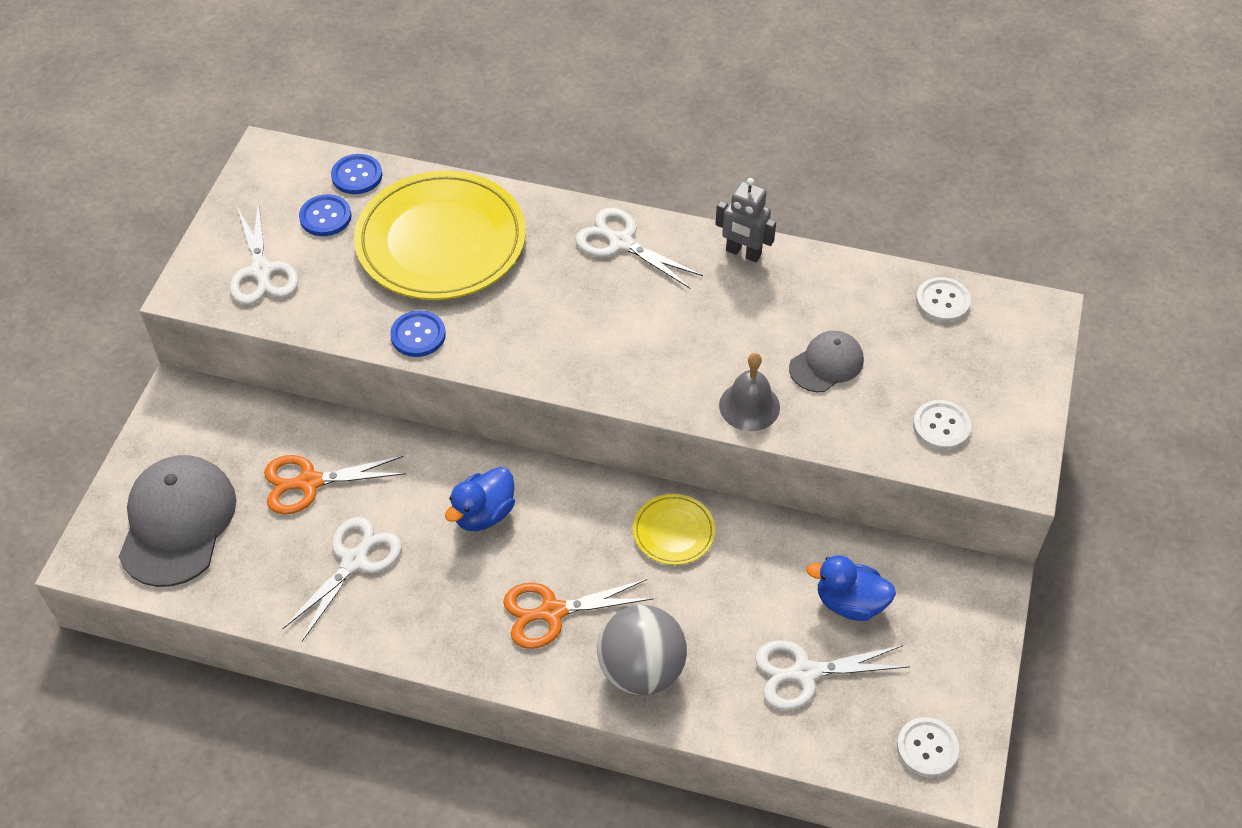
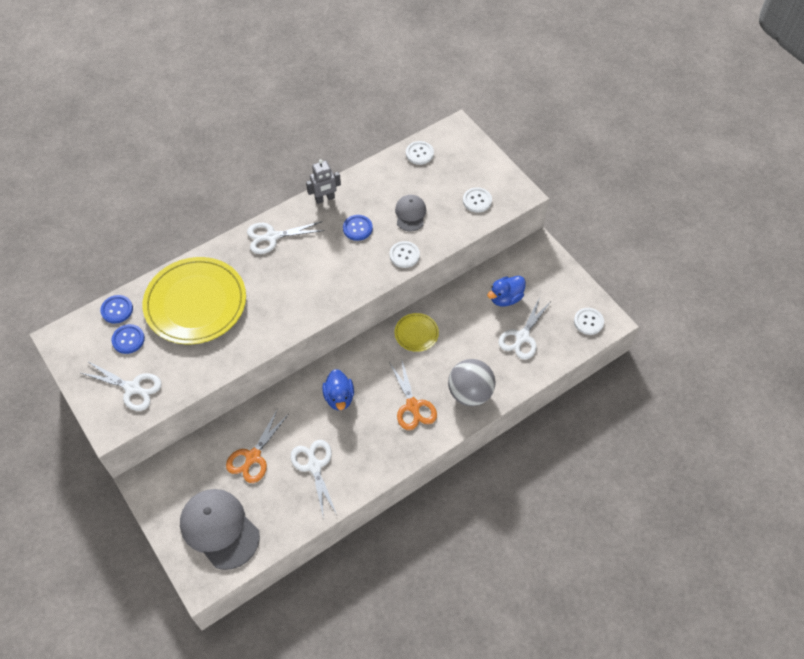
camera: 50 degrees left, 5 degrees up
blue button [390,310,446,357] -> blue button moved to [343,215,373,241]
orange scissors [503,579,653,649] -> orange scissors turned 45 degrees counterclockwise [389,358,437,430]
grey bell [719,353,780,431] -> white button [390,241,420,268]

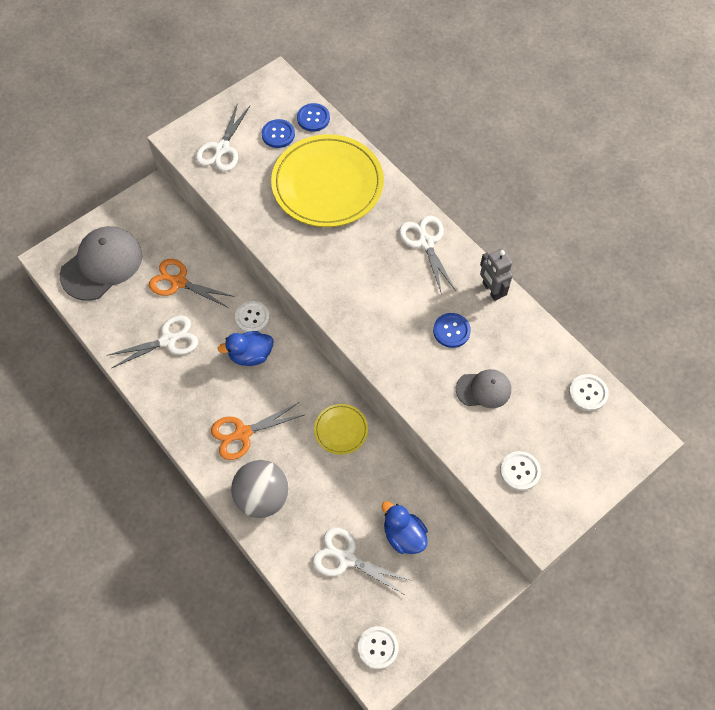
camera: 85 degrees right, 5 degrees up
white button [390,241,420,268] -> white button moved to [235,301,270,332]

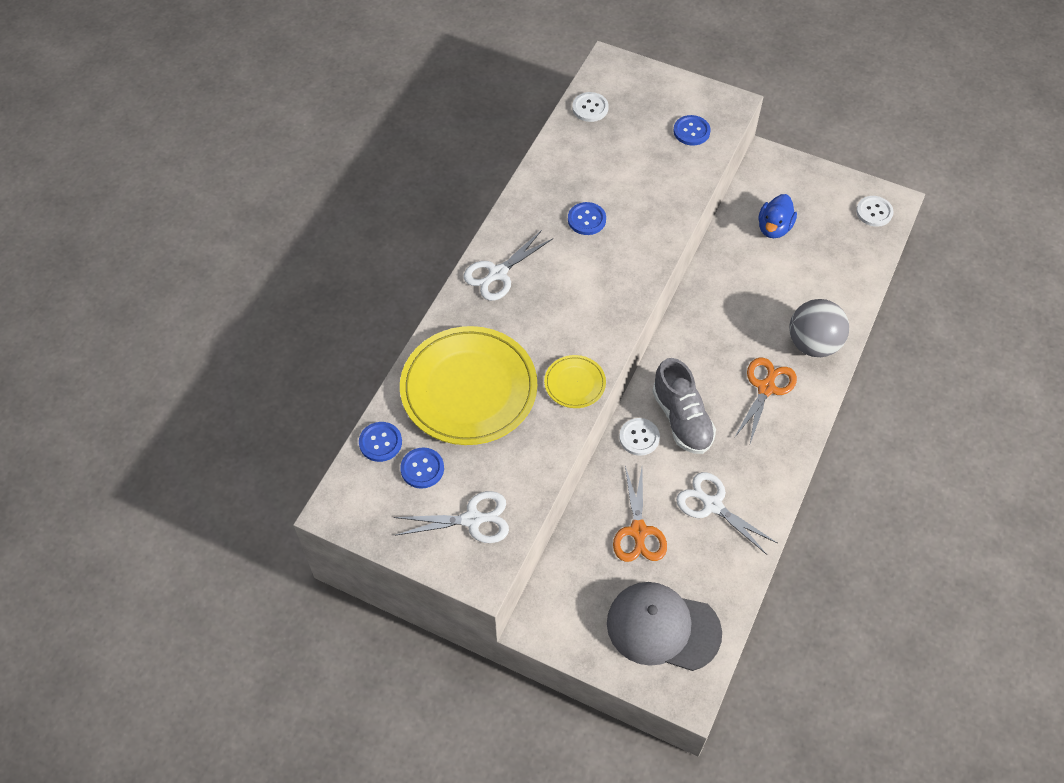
camera: 115 degrees left, 5 degrees down
orange scissors [211,403,304,460] -> orange scissors turned 105 degrees counterclockwise [734,358,797,443]
blue duck [218,331,273,366] -> grey shoe [652,358,716,454]
white scissors [312,528,410,596] -> none
yellow plate [314,404,368,455] -> yellow plate moved to [544,355,606,408]
grey cap [456,369,511,408] -> none
grey robot [480,249,513,301] -> none
white button [500,451,541,491] -> blue button [673,115,711,146]

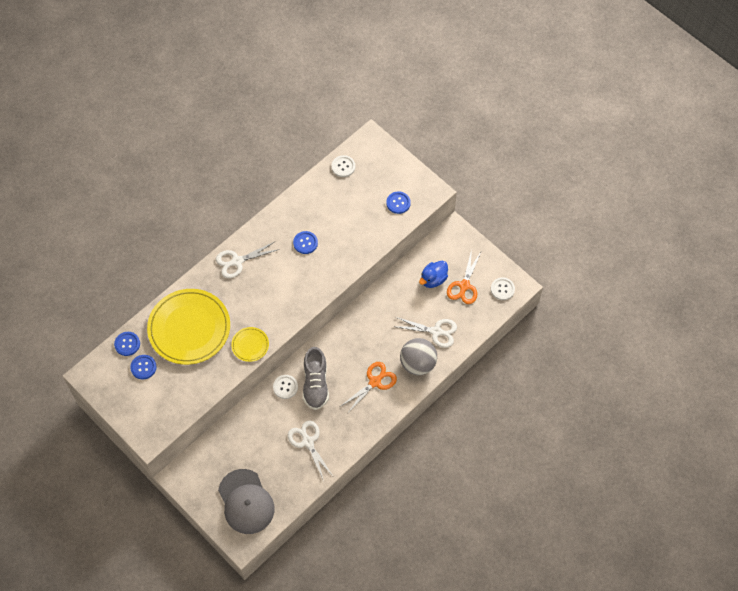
camera: 20 degrees right, 5 degrees up
white scissors [394,491,509,543] -> white scissors moved to [393,317,457,348]
grey cap [607,582,722,671] -> grey cap turned 150 degrees counterclockwise [218,469,275,534]
orange scissors [613,466,667,562] -> orange scissors moved to [447,249,481,304]

